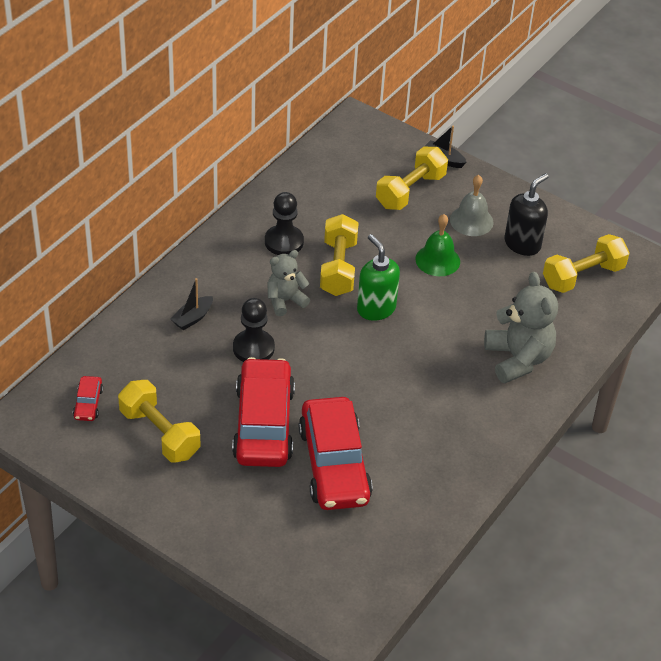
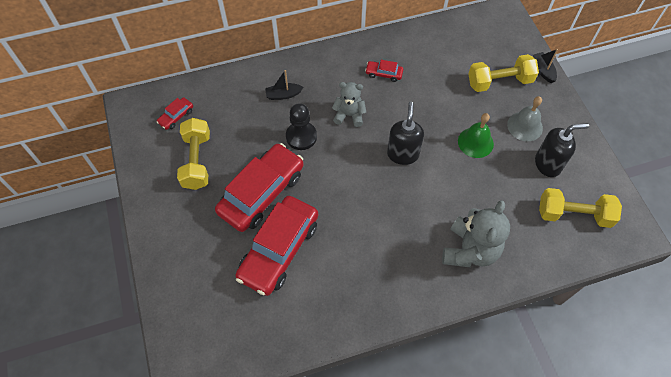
camera: 40 degrees right, 15 degrees up
black pawn [265,192,304,255] -> red car [365,60,404,82]
yellow dumbbell [320,214,359,296] -> none
green soap dispenser [357,234,400,321] -> black soap dispenser [387,102,424,165]

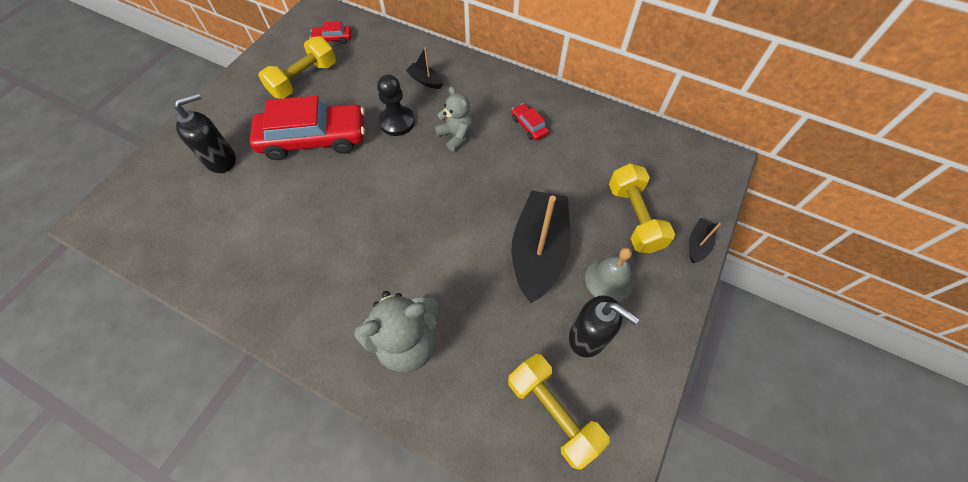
camera: 45 degrees right, 0 degrees up
red car [235,196,318,296] -> none
black soap dispenser [387,102,424,165] -> black soap dispenser moved to [174,93,236,173]
green bell [458,113,494,158] -> black boat [511,190,571,303]
yellow dumbbell [468,54,539,92] -> yellow dumbbell turned 45 degrees clockwise [609,164,675,253]

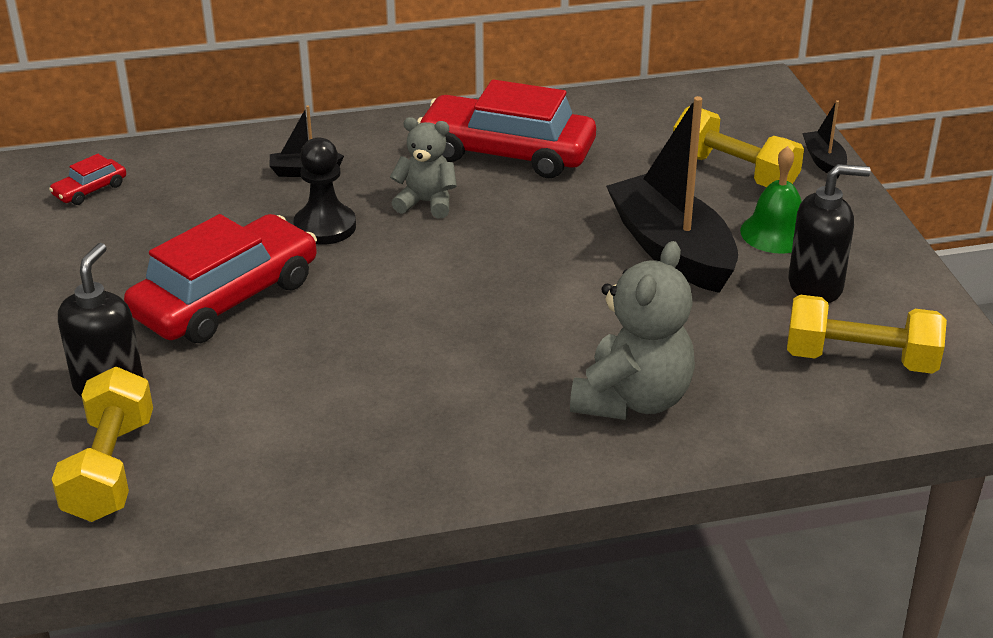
camera: 40 degrees left, 25 degrees down
yellow dumbbell [258,36,336,99] -> yellow dumbbell moved to [51,367,153,522]
red car [511,103,549,141] -> red car [417,79,596,178], size x2.37
grey bell [585,247,634,302] -> green bell [740,146,802,254]

